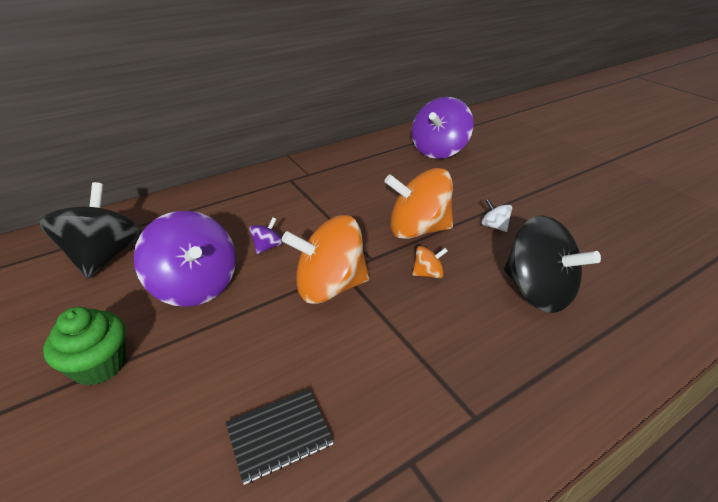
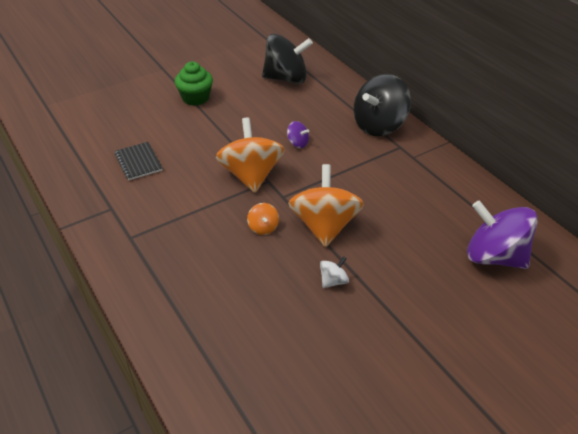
camera: 90 degrees right, 5 degrees up
purple spinning top [134,211,236,307] -> none
black spinning top [504,215,601,313] -> black spinning top moved to [354,74,411,136]

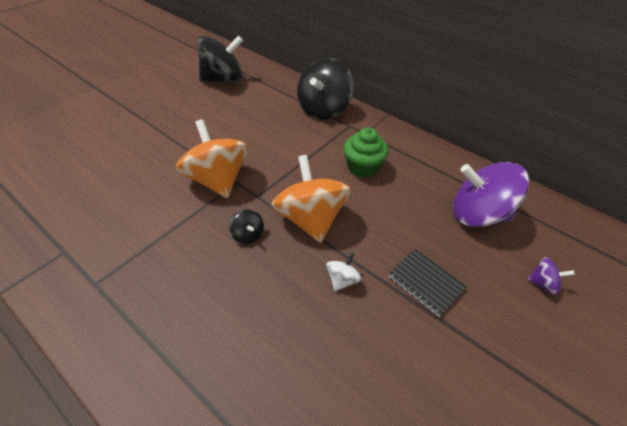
camera: 20 degrees left, 5 degrees up
black notebook [115,142,163,180] -> black notebook moved to [388,249,467,317]
green cupcake [175,61,213,106] -> green cupcake moved to [344,128,388,178]
orange spinning top [247,203,279,235] -> black spinning top [229,209,264,244]
purple spinning top [287,121,309,148] -> purple spinning top moved to [527,257,575,295]

